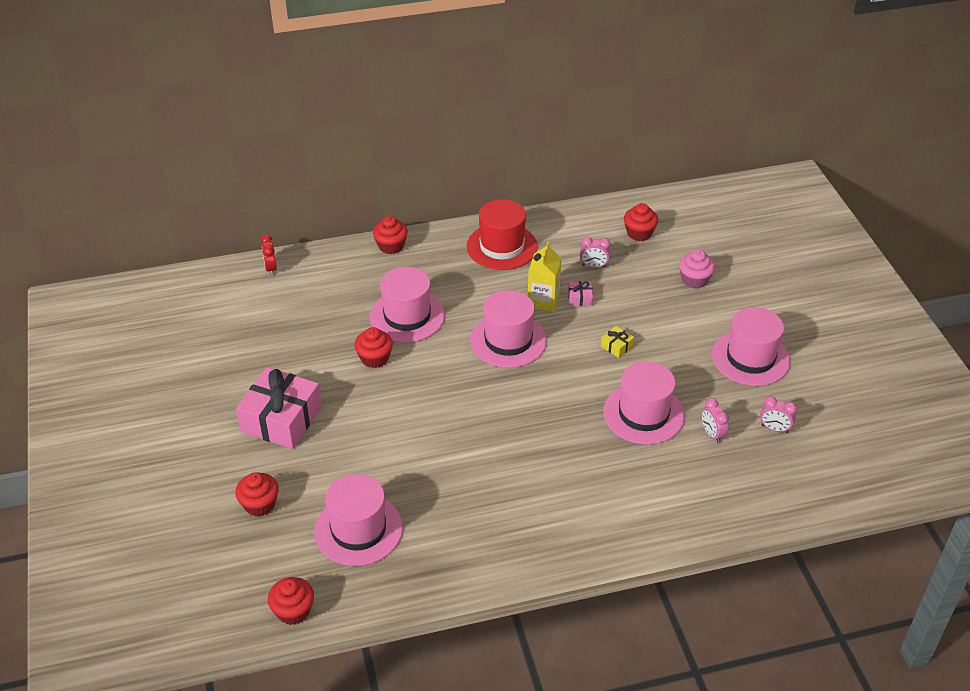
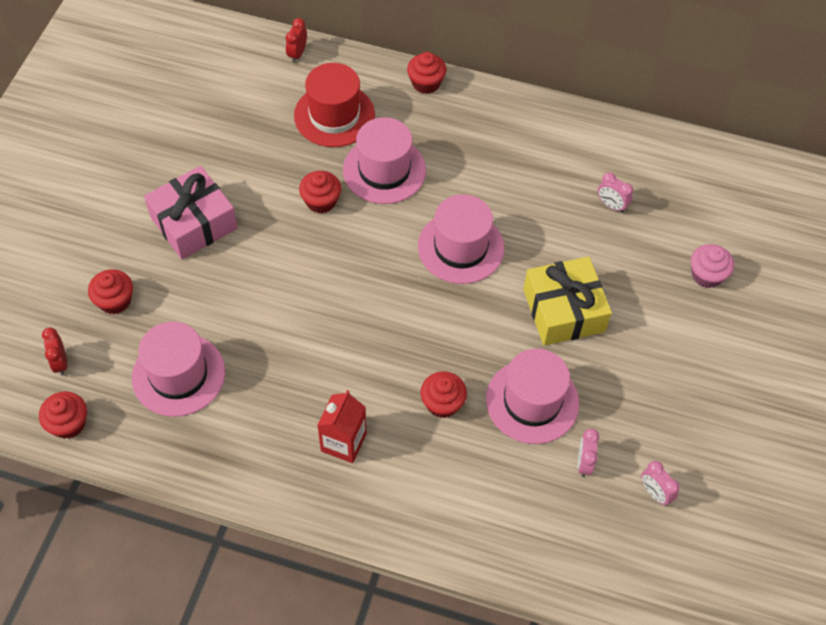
camera: 30 degrees right, 15 degrees up
red hat [467,199,537,270] -> red hat moved to [294,63,375,147]
yellow carton [528,242,561,312] -> none
pink gift [568,281,593,306] -> none
yellow gift [601,326,634,358] -> yellow gift [523,256,612,346], size x2.47
red cupcake [624,203,658,241] -> red cupcake moved to [421,371,467,418]
pink hat [712,307,791,386] -> none
none -> red clock [42,328,67,375]
none -> red carton [317,390,366,463]

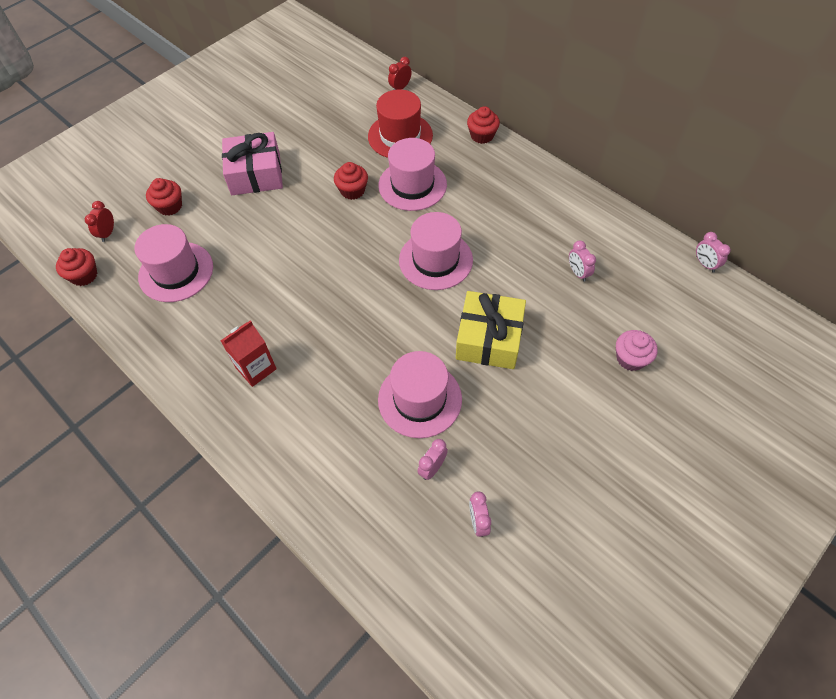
camera: 30 degrees right, 0 degrees up
red cupcake [421,371,467,418] -> none
none -> pink clock [696,232,731,273]

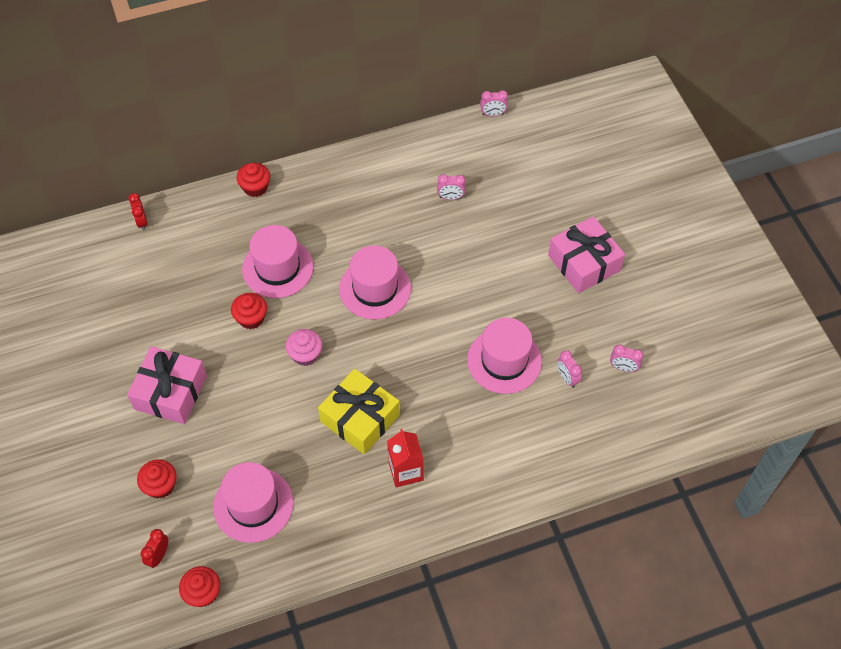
camera: 65 degrees left, 0 degrees up
red clock [85,201,114,242] -> red clock turned 75 degrees clockwise [141,529,168,568]
red hat [368,89,433,158] -> none
yellow gift [456,291,526,369] -> yellow gift moved to [318,369,400,455]
pink cupcake [616,330,658,371] -> pink cupcake moved to [286,329,322,366]
none -> pink gift [548,216,625,293]

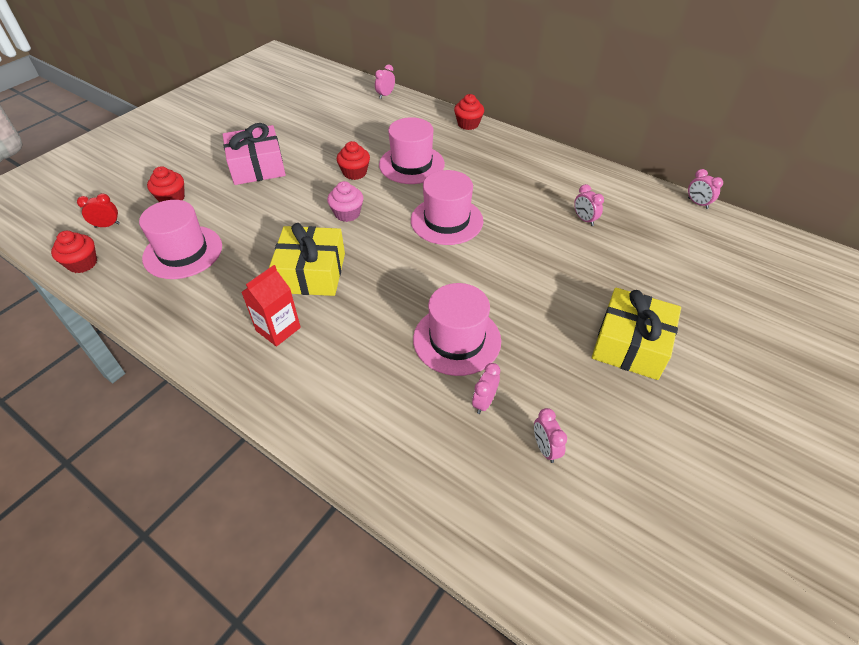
camera: 55 degrees right, 10 degrees down
red clock [128,193,148,231] -> pink clock [375,64,395,99]
pink gift [548,216,625,293] -> yellow gift [592,288,681,380]

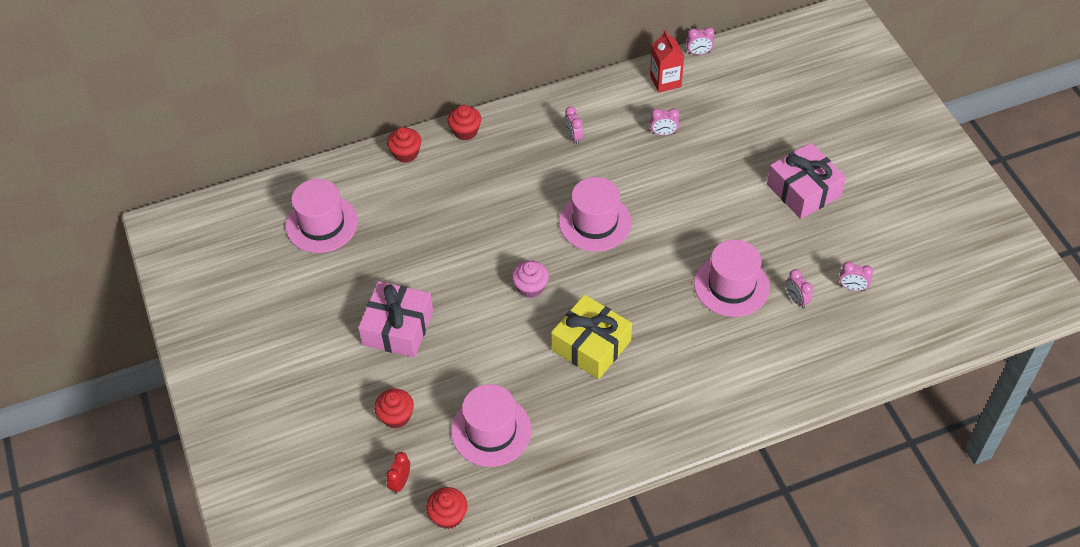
camera: 55 degrees left, 5 degrees up
red carton [241,265,301,347] -> red carton moved to [650,30,684,93]
red cupcake [337,141,370,180] -> red cupcake moved to [387,127,421,163]
pink clock [375,64,395,99] -> pink clock moved to [565,106,583,145]
pink hat [379,117,445,184] -> pink hat moved to [286,179,358,253]
yellow gift [592,288,681,380] -> pink gift [767,143,846,219]

